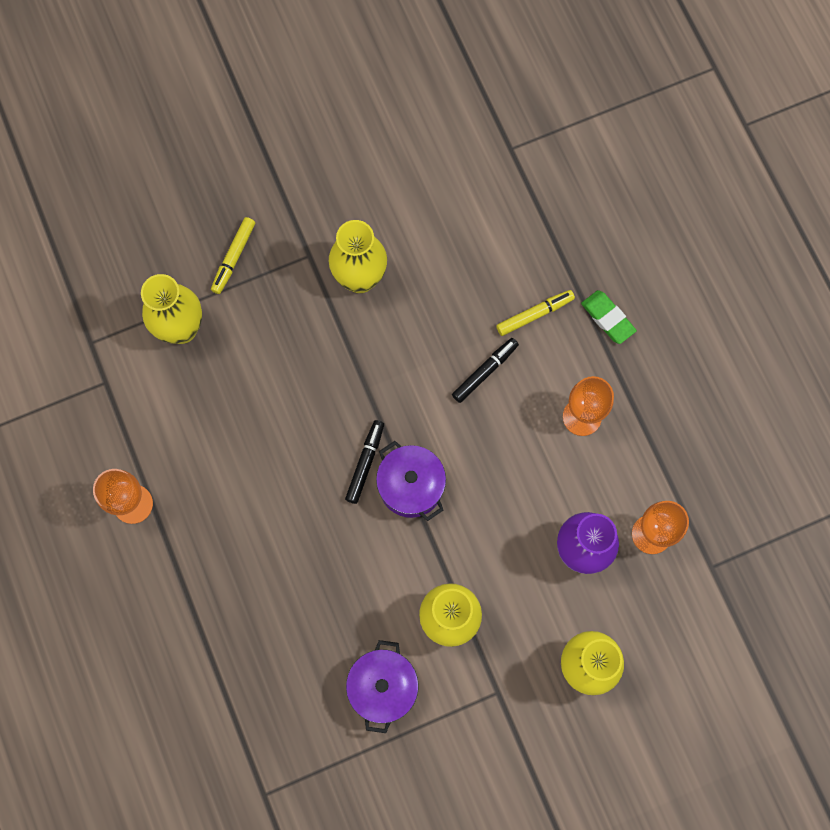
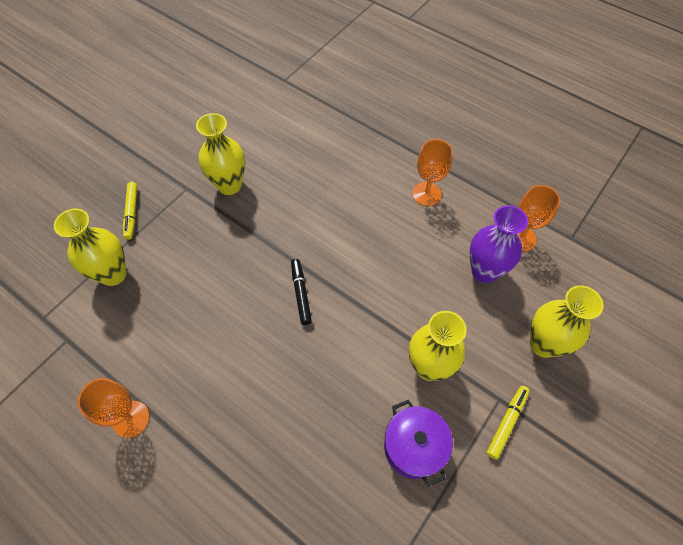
camera: 30 degrees left, 15 degrees down
purple pot [376,441,446,521] -> none
black marker [452,338,519,403] -> none
yellow marker [496,290,575,336] -> yellow marker moved to [486,386,530,460]
green eraser [581,290,637,344] -> none

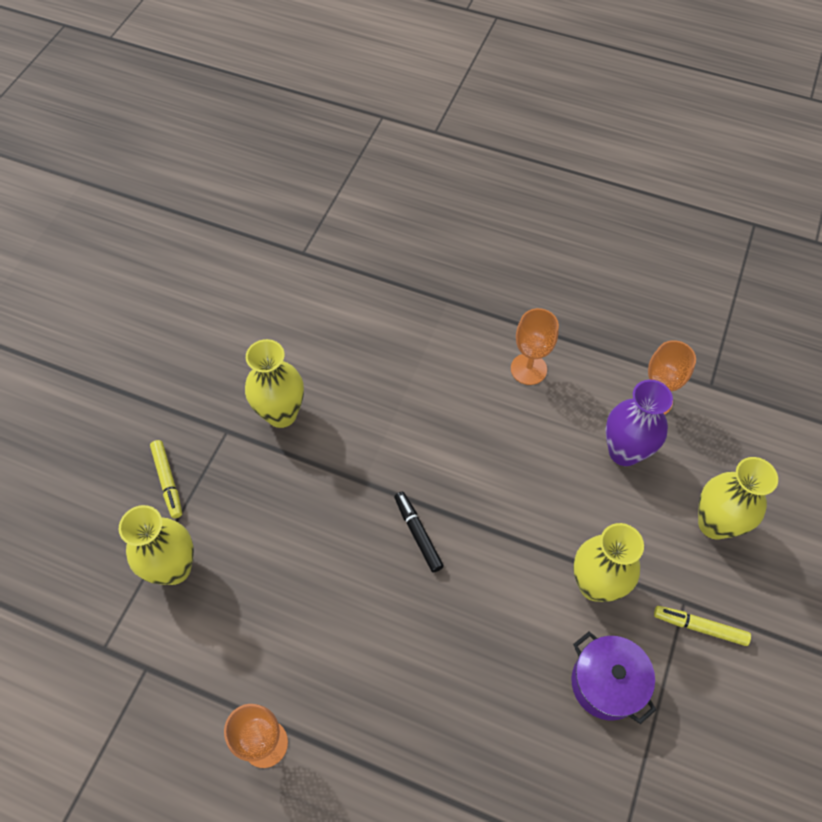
camera: 15 degrees left, 0 degrees up
yellow marker [486,386,530,460] -> yellow marker turned 90 degrees counterclockwise [654,606,751,646]

